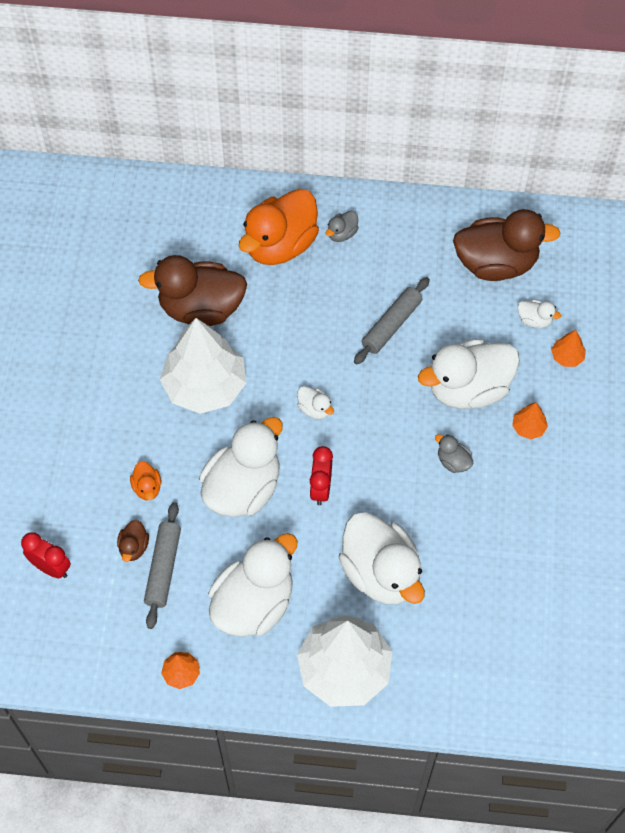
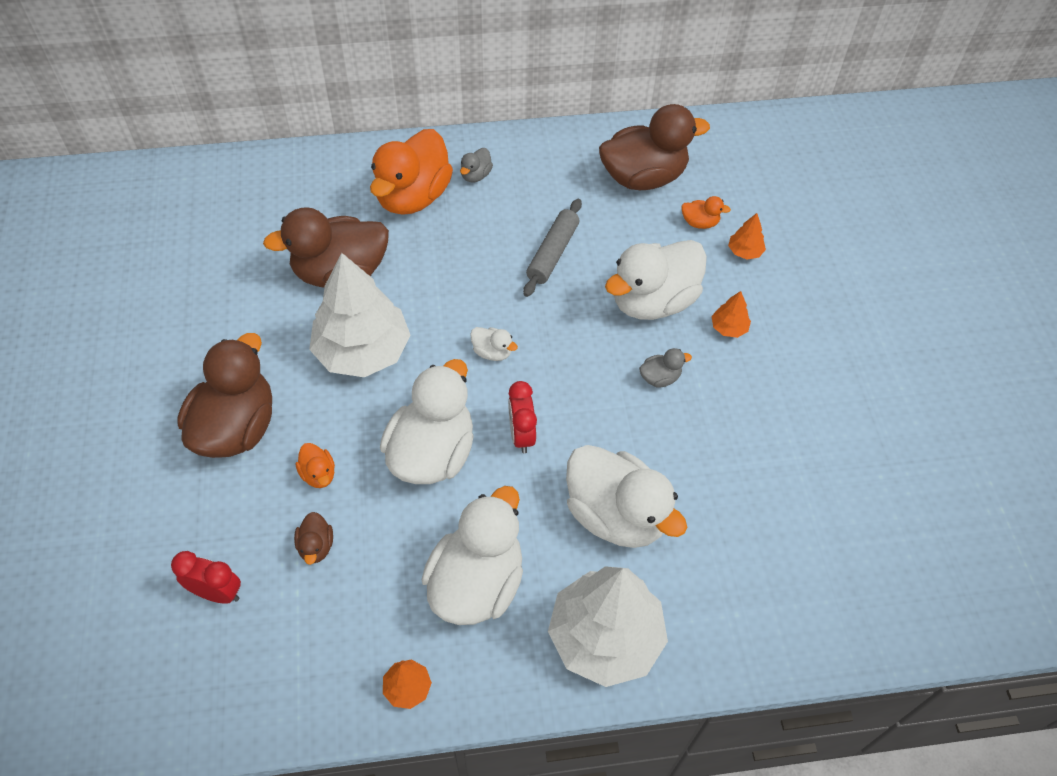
camera: 15 degrees left, 5 degrees down
grey rolling pin [144,502,181,629] -> none
grey duck [435,434,474,473] -> grey duck turned 135 degrees clockwise [639,348,692,387]
white duck [517,300,561,328] -> orange duck [681,196,731,229]
none -> brown duck [177,333,272,458]

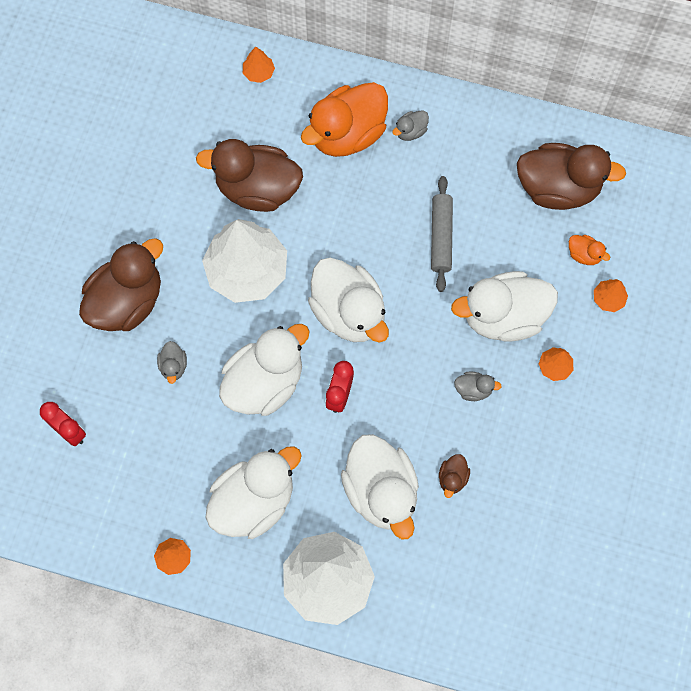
camera: 25 degrees right, 15 degrees up
brown duck [294,512,333,565] -> brown duck moved to [439,454,470,498]
orange duck [295,443,335,488] -> grey duck [157,341,187,384]
white duck [470,327,518,361] -> white duck [308,258,389,343], size x2.36
grey rolling pin [523,199,582,297] -> grey rolling pin turned 45 degrees counterclockwise [431,176,453,292]
none -> orange tree [243,47,275,83]

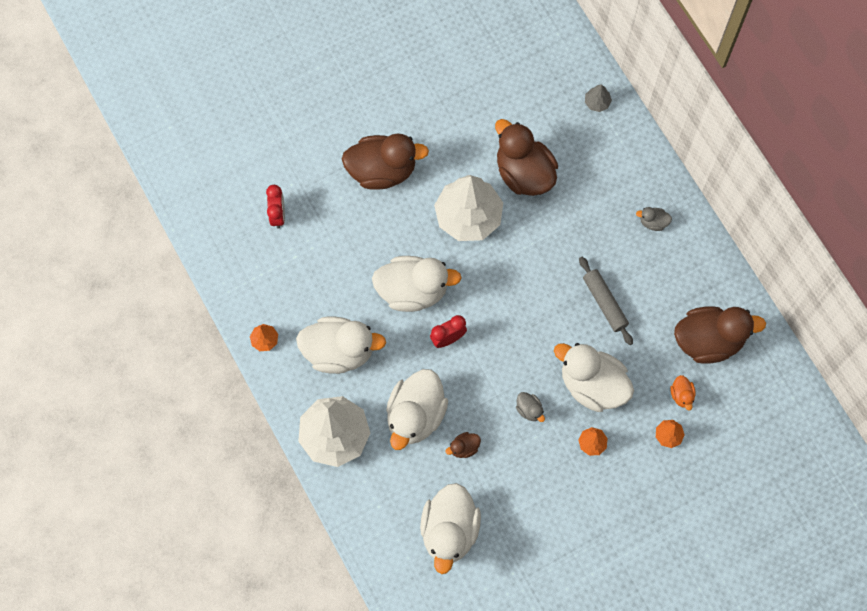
camera: 45 degrees right, 0 degrees up
grey duck [157,341,187,384] -> none
orange tree [243,47,275,83] -> grey tree [585,84,612,112]
orange duck [301,82,388,157] -> none
white duck [308,258,389,343] -> white duck moved to [420,483,481,574]
grey rolling pin [431,176,453,292] -> grey rolling pin turned 75 degrees counterclockwise [579,257,633,345]
brown duck [517,143,626,210] -> brown duck turned 60 degrees counterclockwise [674,306,766,364]

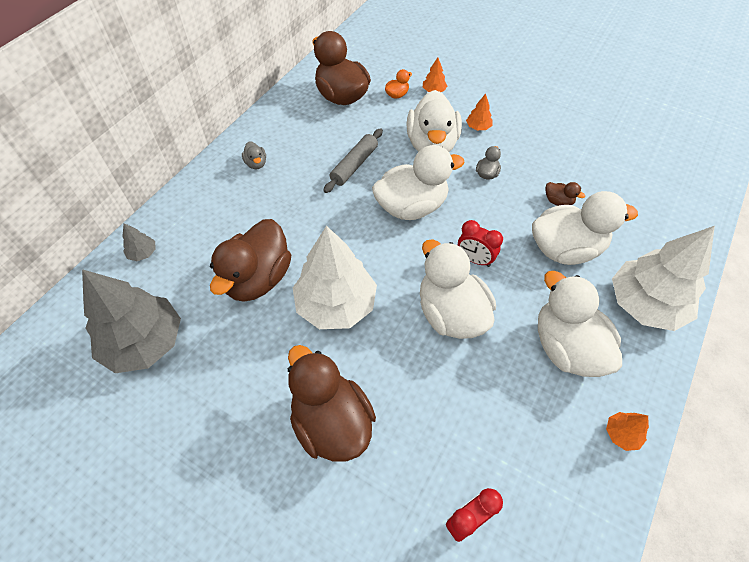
camera: 120 degrees left, 15 degrees down
white duck [420,483,481,574] -> white duck moved to [372,145,464,220]
none -> grey tree [82,269,181,373]

